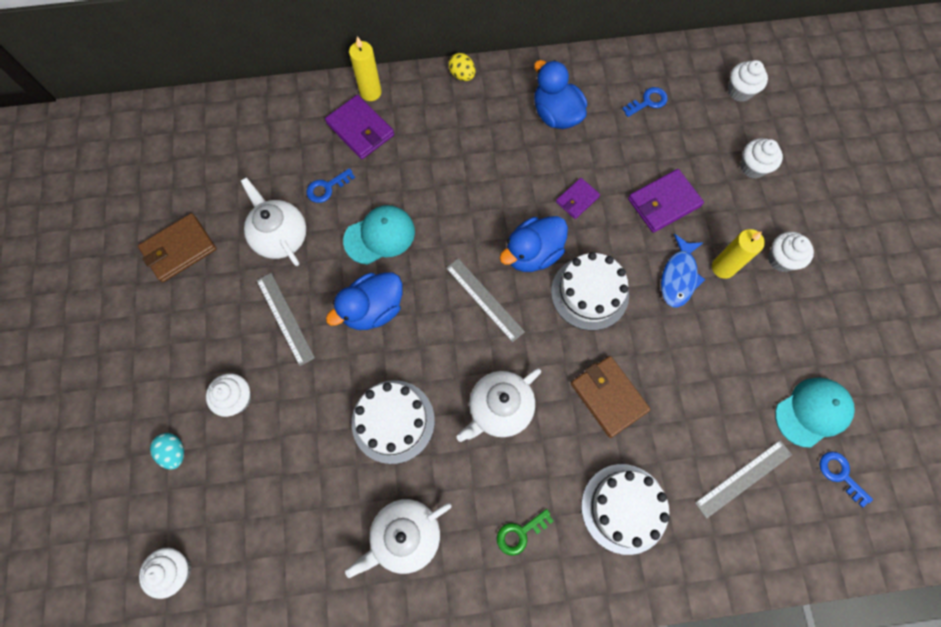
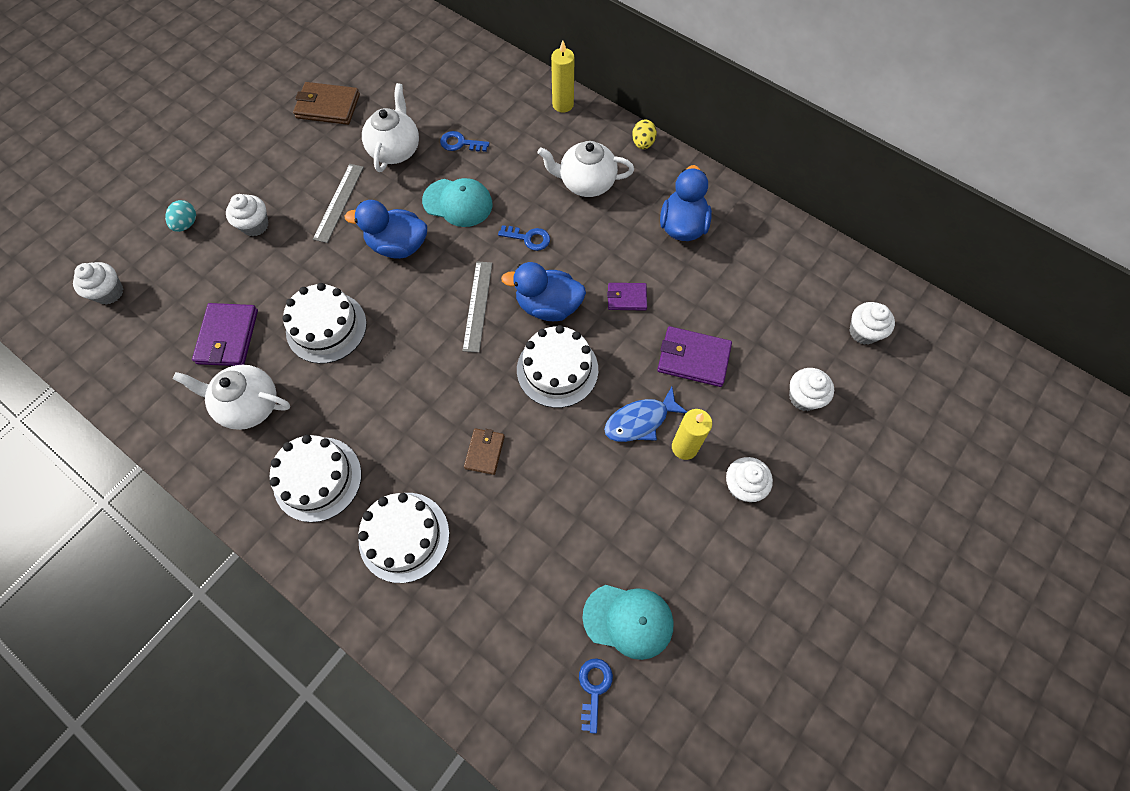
camera: 45 degrees right, 5 degrees down
purple wallet [325,95,394,159] -> purple wallet moved to [192,303,258,366]
white teapot [457,368,541,442] -> white teapot moved to [538,141,634,197]
green key [497,509,554,556] -> white cake [270,435,362,522]
brown wallet [571,356,651,438] -> brown wallet [464,428,505,475], size x0.61
blue key [622,87,668,117] -> blue key moved to [498,225,550,251]
grey ruler [695,440,792,519] -> none

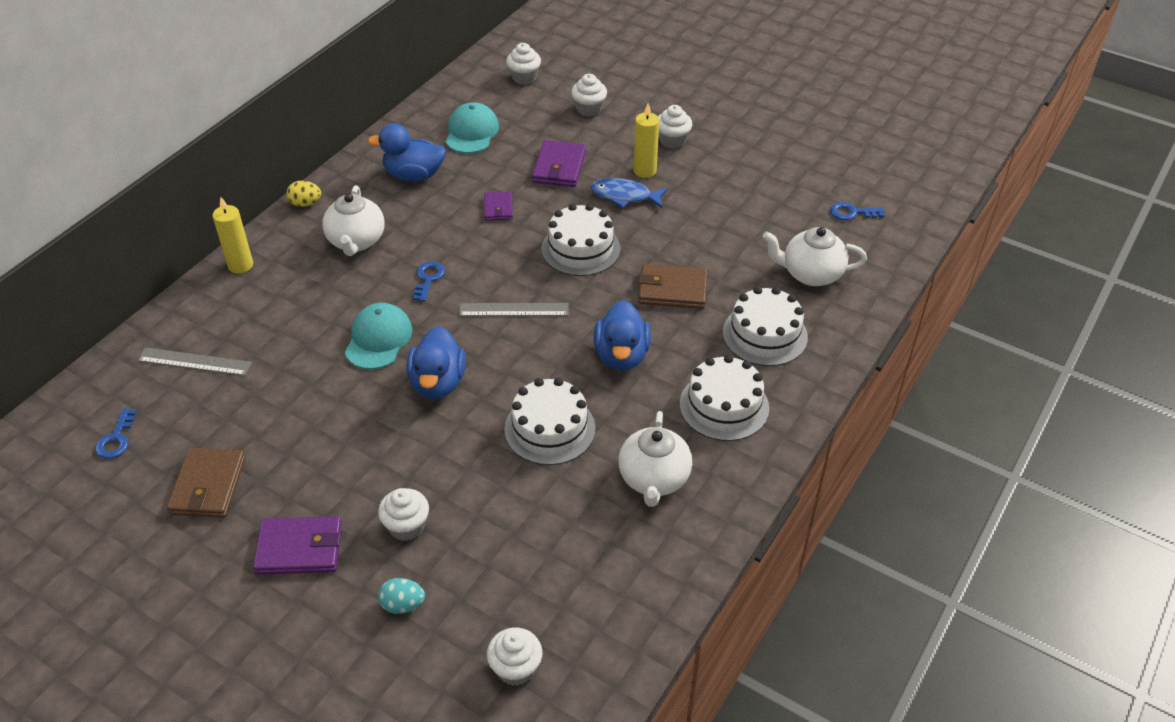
camera: 95 degrees left, 20 degrees down
purple wallet [192,303,258,366] -> purple wallet moved to [253,516,342,574]
grey ruler [313,164,364,243] -> grey ruler moved to [138,348,252,376]
white teapot [362,83,419,172] -> white teapot moved to [763,227,867,286]
blue key [440,131,489,152] -> blue key moved to [95,408,137,459]
brown wallet [464,428,505,475] -> brown wallet [638,264,708,309], size x1.64
blue duck [501,262,586,321] -> blue duck moved to [594,300,651,371]
turquoise cap [583,585,674,660] -> turquoise cap moved to [446,102,499,153]
blue fish [604,387,687,442] -> blue fish turned 135 degrees clockwise [591,178,668,208]

